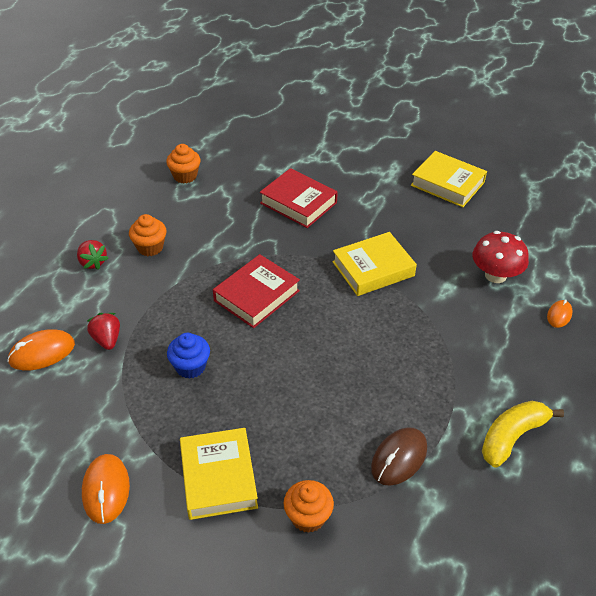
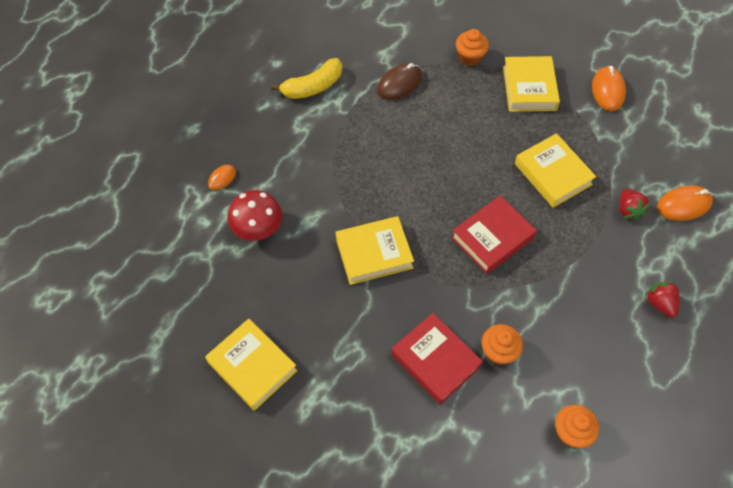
camera: 170 degrees left, 15 degrees up
orange cupcake [129,214,167,256] -> orange cupcake moved to [481,324,523,365]
blue cupcake [167,333,210,379] -> yellow book [515,133,596,208]

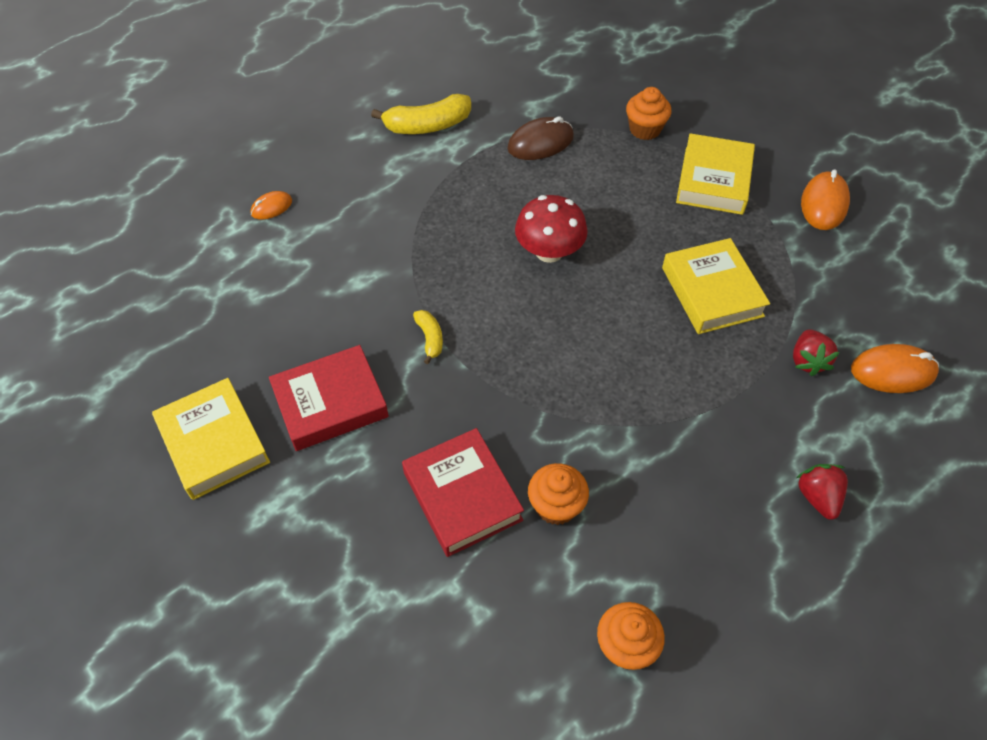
camera: 15 degrees right, 5 degrees down
red mushroom [228,190,282,241] -> red mushroom moved to [515,195,588,263]
yellow book [335,216,414,285] -> yellow banana [413,310,443,364]
red book [451,195,537,274] -> red book moved to [269,345,389,451]

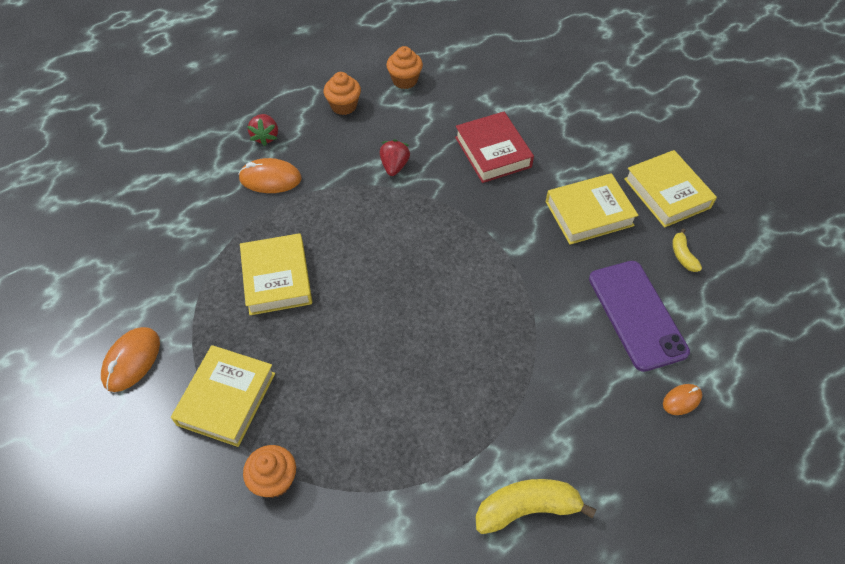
camera: 175 degrees left, 0 degrees up
red book [269,345,389,451] -> yellow book [546,173,639,245]
yellow banana [413,310,443,364] -> yellow banana moved to [672,228,702,272]
brown mouse [507,116,574,160] -> none
red mushroom [515,195,588,263] -> none
orange cupcake [528,463,589,525] -> orange cupcake moved to [324,72,361,115]
red strawberry [793,329,840,376] -> red strawberry moved to [380,139,410,176]
orange mouse [851,344,939,393] -> orange mouse moved to [238,158,302,193]
none -> purple phone [589,261,690,372]

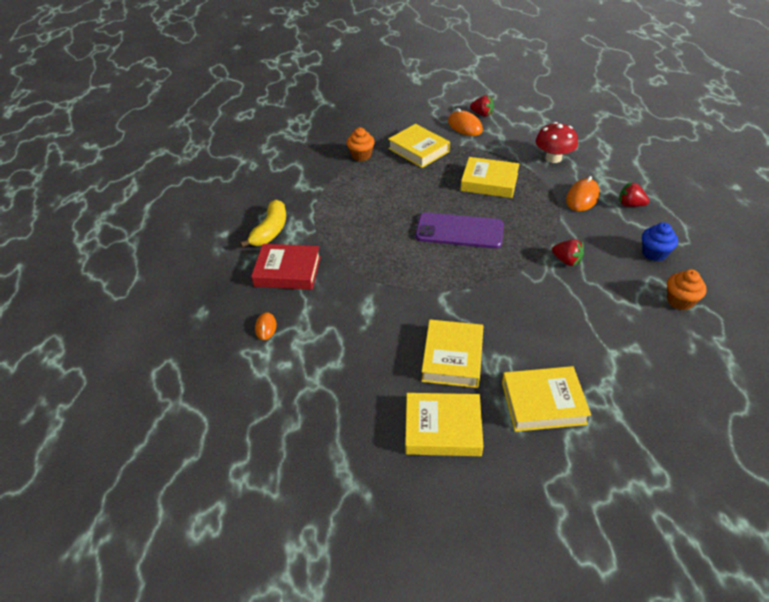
camera: 120 degrees right, 10 degrees down
orange cupcake [324,72,361,115] -> blue cupcake [642,222,678,262]
red book [455,112,534,183] -> red book moved to [251,244,321,290]
purple phone [589,261,690,372] -> purple phone moved to [415,212,504,249]
yellow banana [672,228,702,272] -> none
none -> red strawberry [470,95,494,116]
none -> yellow book [502,366,591,432]
none -> red mushroom [536,122,578,163]

